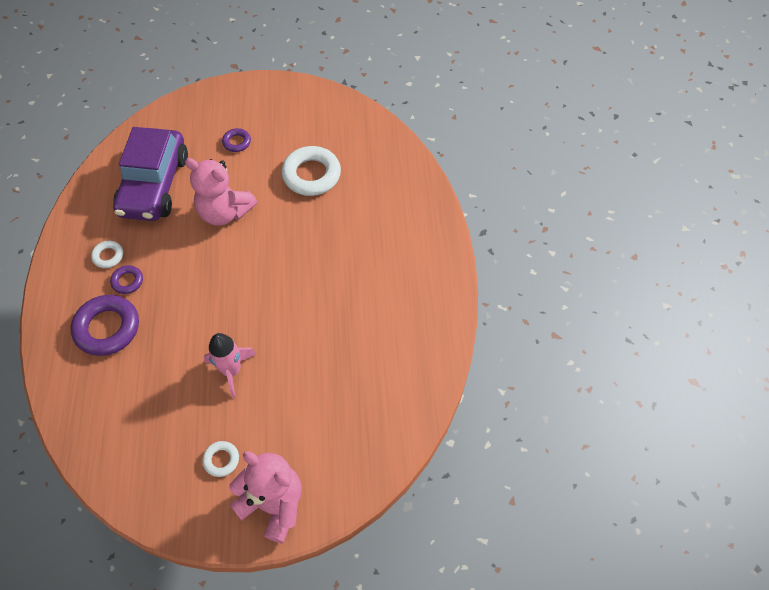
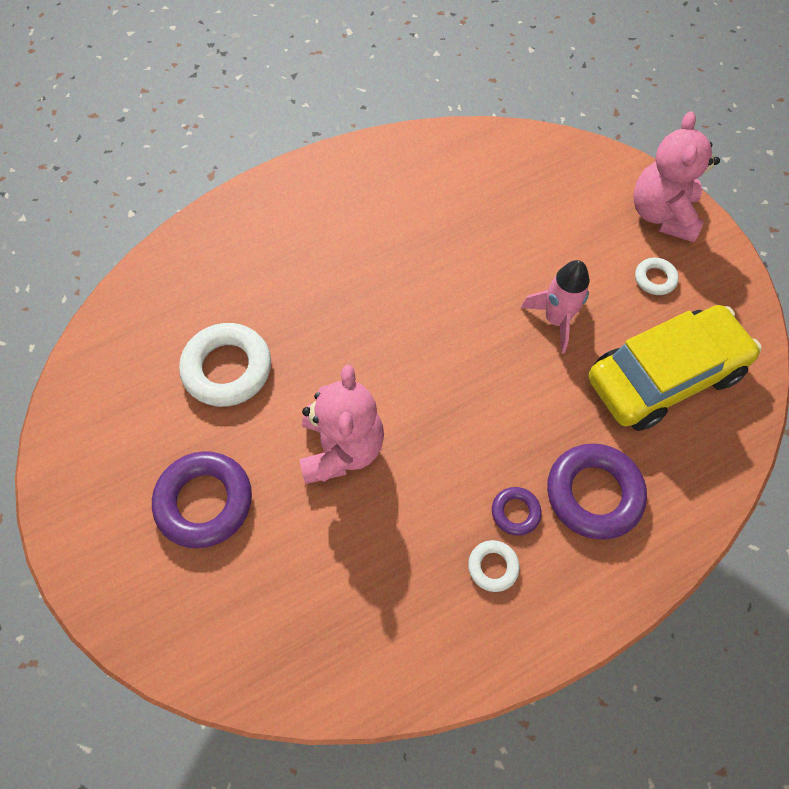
camera: 115 degrees left, 5 degrees up
purple car [113,127,188,221] -> none
purple ring [222,128,251,152] -> purple ring [152,451,252,548], size x2.00
none -> yellow car [589,305,762,431]

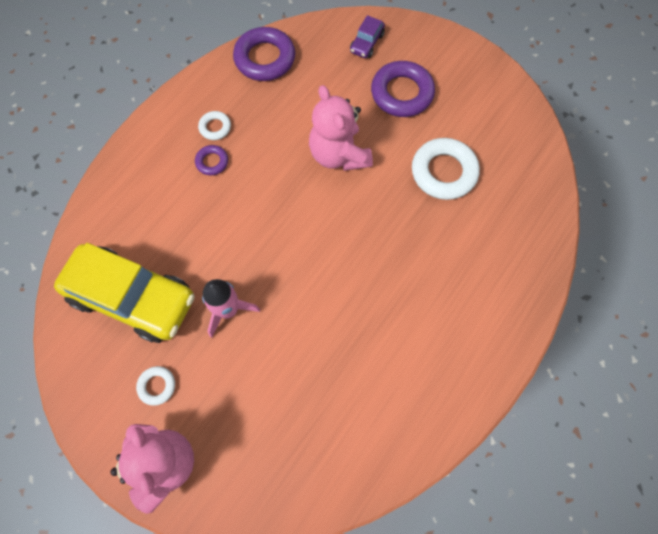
camera: 155 degrees right, 5 degrees up
purple ring [547,443,647,540] -> purple ring moved to [233,27,295,81]
yellow car [589,305,762,431] -> yellow car turned 105 degrees counterclockwise [54,243,195,343]
none -> purple car [350,15,385,58]

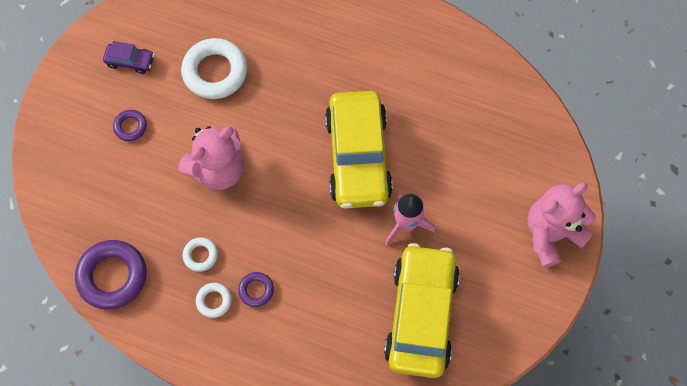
camera: 105 degrees left, 0 degrees up
white ring [136,366,175,406] -> white ring moved to [182,237,218,272]
purple car [350,15,385,58] -> purple car moved to [103,41,154,74]
purple ring [371,61,435,117] -> purple ring [113,110,147,141], size x0.50
none -> yellow car [325,91,393,209]

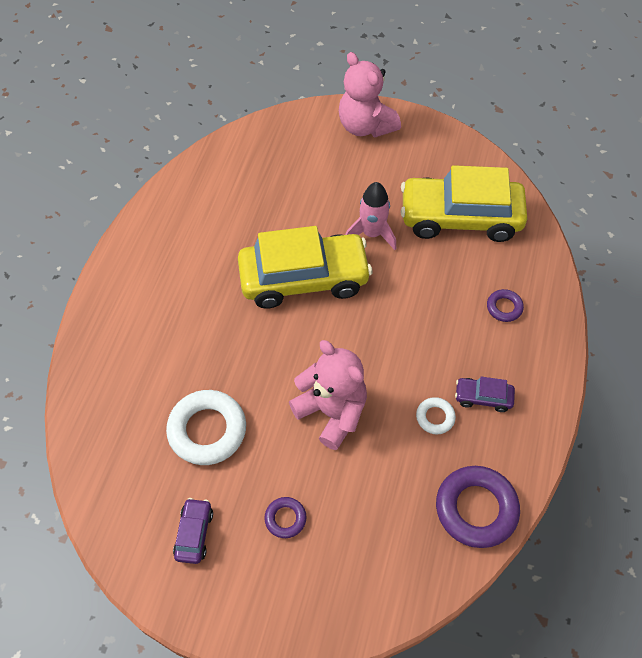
camera: 95 degrees left, 10 degrees down
white ring [196,283,232,318] -> purple car [455,377,515,412]
purple ring [238,272,274,307] -> purple ring moved to [487,289,524,322]

